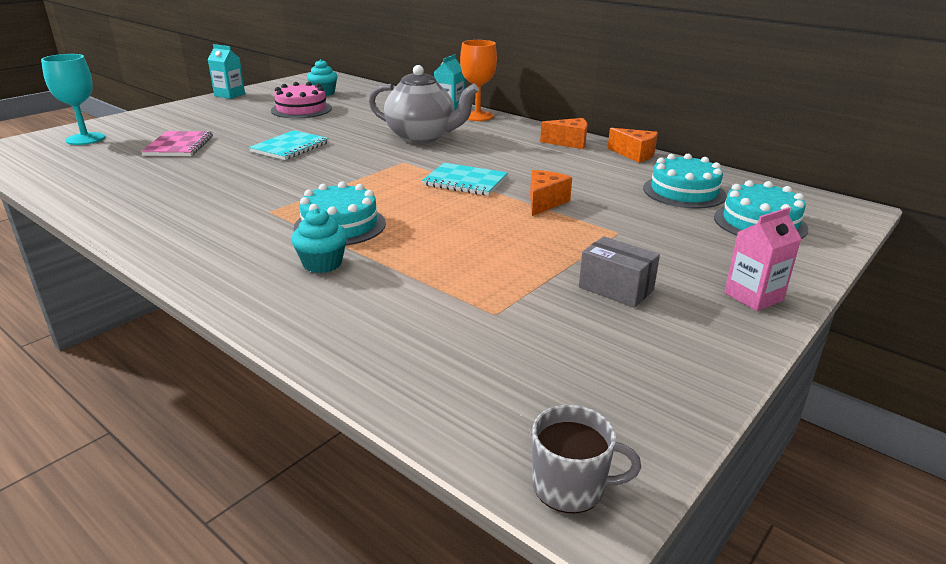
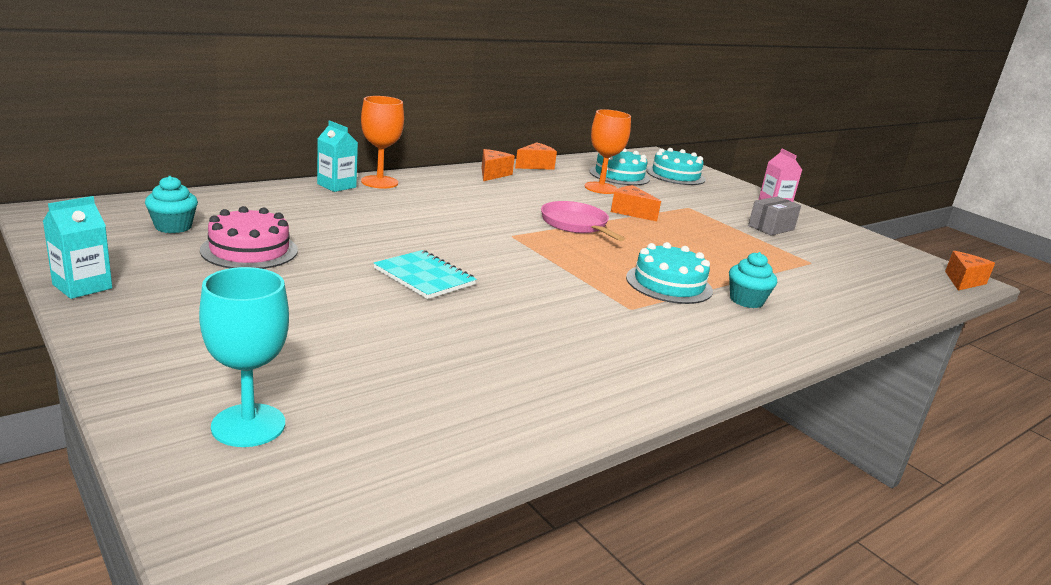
camera: 80 degrees left, 5 degrees down
pink notebook [141,131,213,156] -> none
grey teapot [369,65,479,143] -> none
turquoise notebook [422,163,508,196] -> pink pan [541,201,625,241]
grey mug [532,405,641,513] -> orange cheese [945,251,995,291]
none -> orange goblet [584,109,631,194]

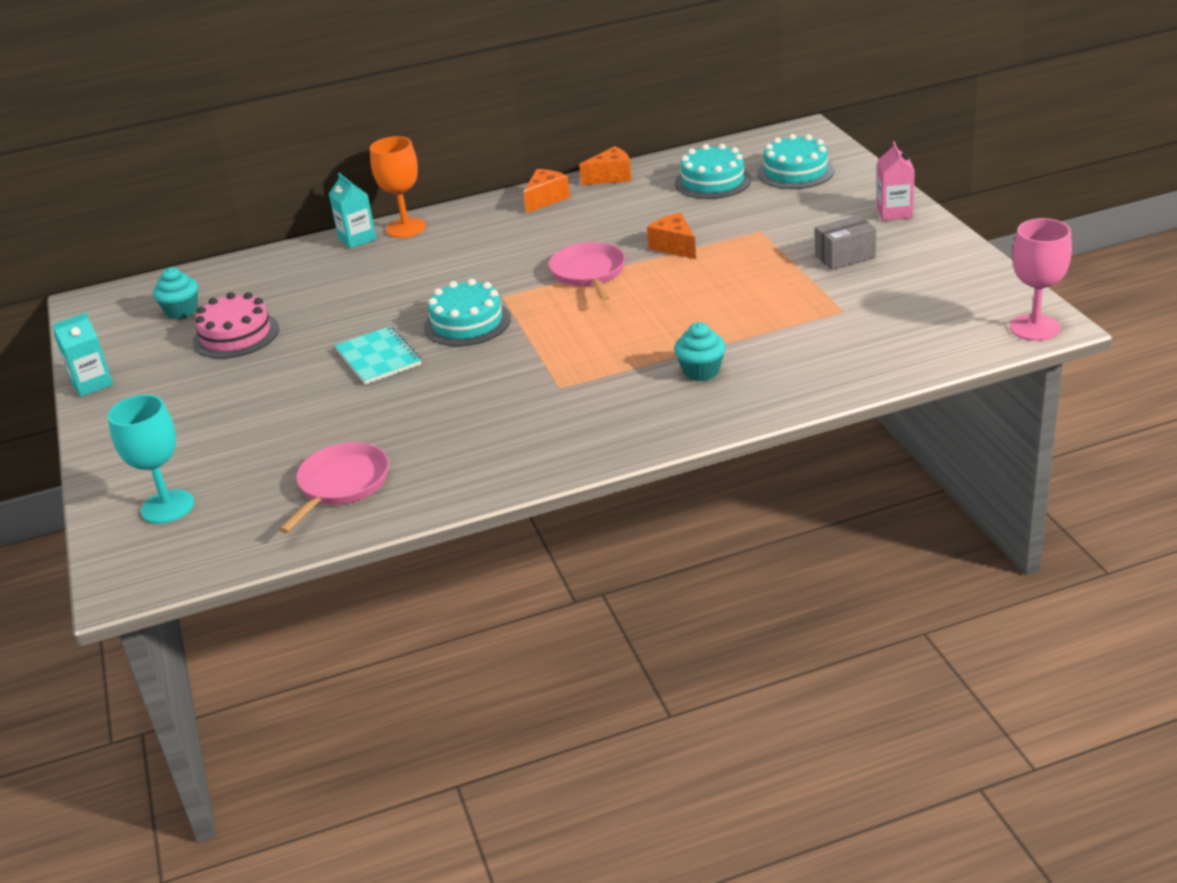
camera: 25 degrees right, 10 degrees up
orange goblet [584,109,631,194] -> none
turquoise cake [626,242,713,304] -> turquoise cake moved to [424,279,511,346]
orange cheese [945,251,995,291] -> pink goblet [1010,218,1072,341]
none -> pink pan [279,442,389,533]

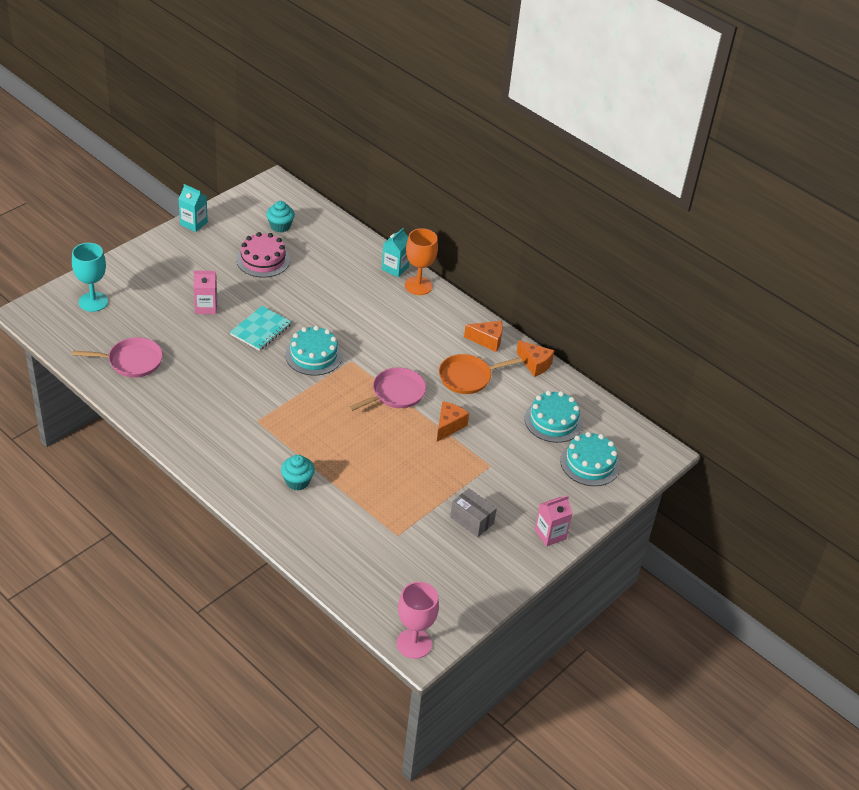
camera: 55 degrees right, 10 degrees up
none -> pink carton [194,270,217,314]
none -> orange pan [439,354,523,394]

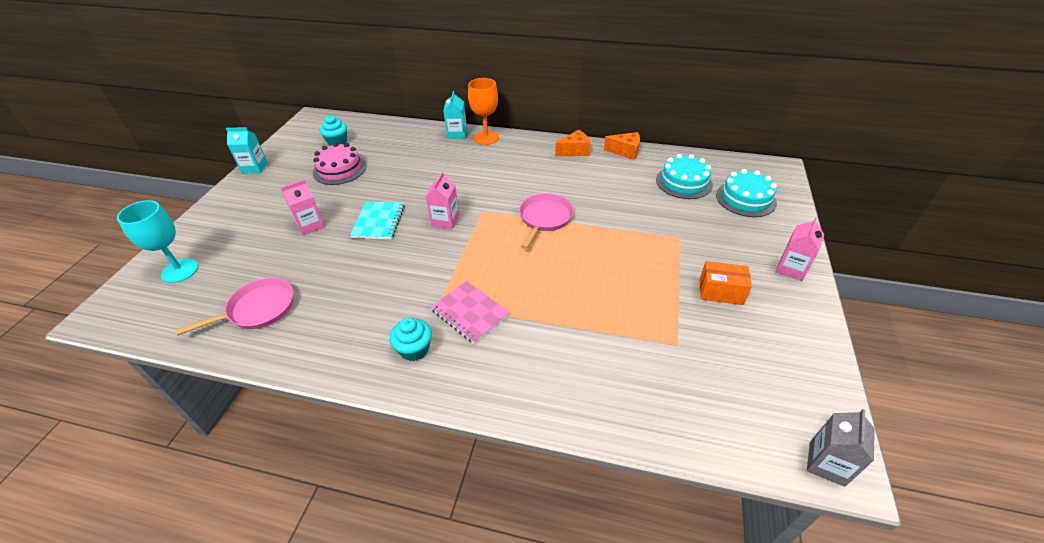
camera: 25 degrees left, 0 degrees up
turquoise cupcake [281,455,315,491] -> turquoise cupcake moved to [390,317,432,361]
turquoise cake [285,326,342,376] -> pink carton [426,172,460,229]
pink goblet [397,582,439,659] -> grey carton [807,409,875,487]
orange cheese [437,401,469,442] -> none
orange pan [439,354,523,394] -> none
grey box [450,488,497,537] -> orange box [699,261,752,305]
none -> pink notebook [431,281,510,344]

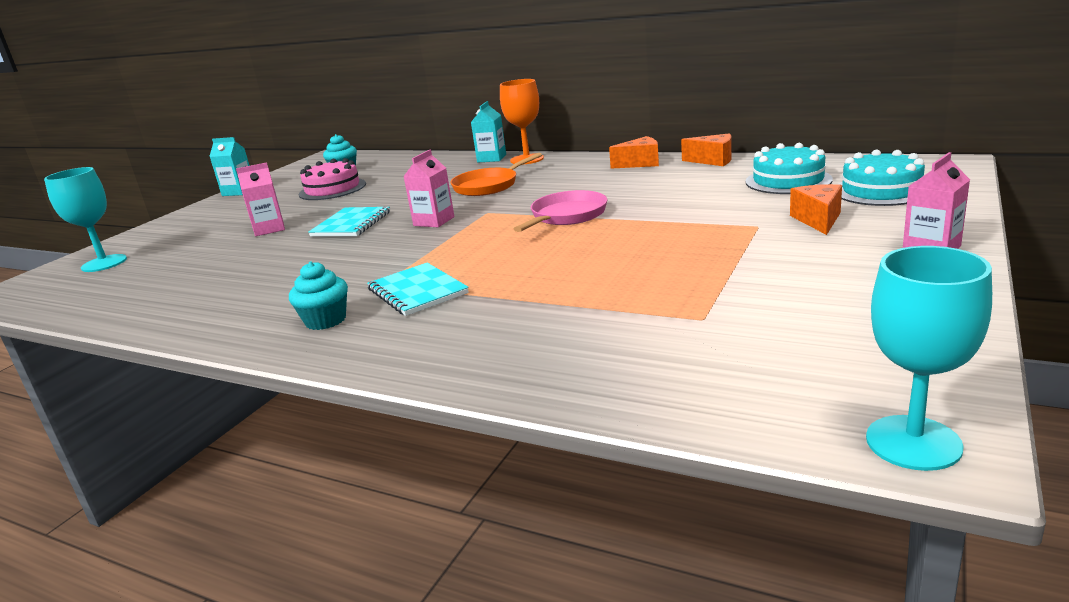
camera: 15 degrees right, 20 degrees down
pink pan [175,277,293,336] -> none
pink notebook [431,281,510,344] -> turquoise notebook [367,263,469,316]
orange box [699,261,752,305] -> none
grey carton [807,409,875,487] -> turquoise goblet [866,246,992,471]
none -> orange pan [450,153,542,196]
none -> orange cheese [790,184,842,235]

